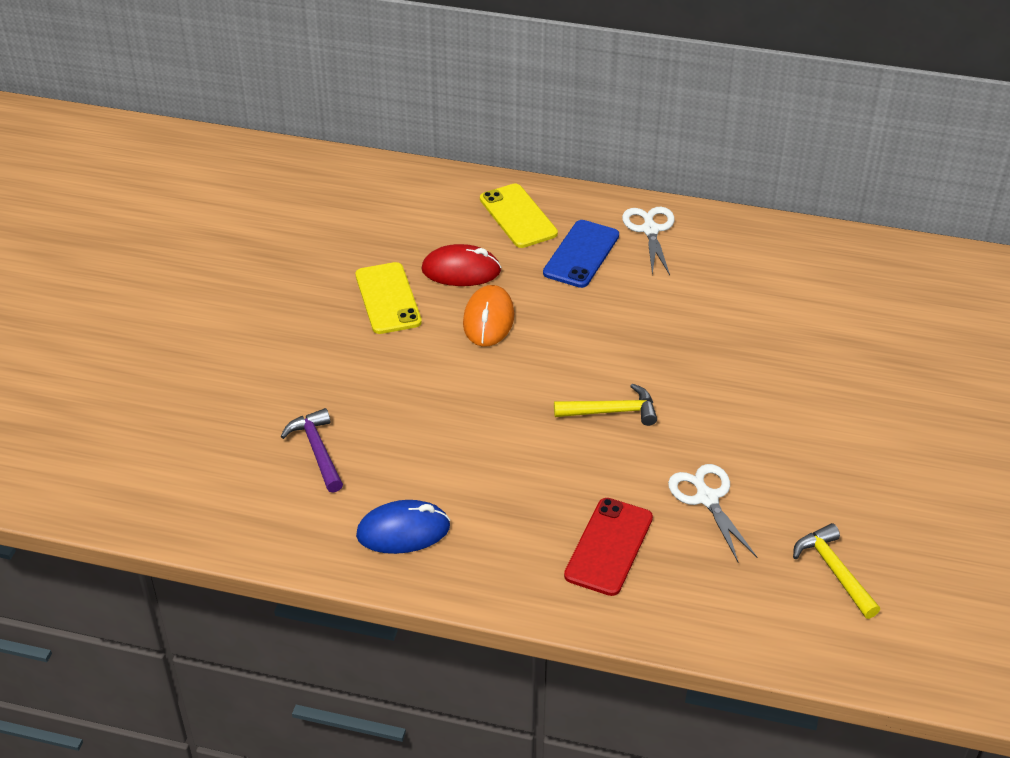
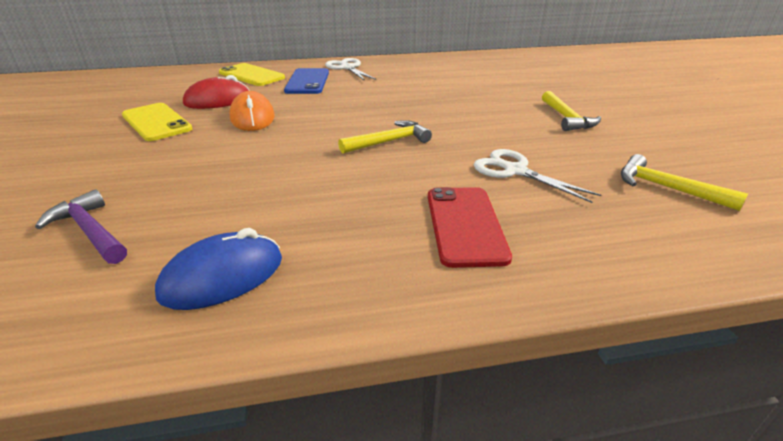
camera: 25 degrees left, 10 degrees down
none -> yellow hammer [542,91,601,131]

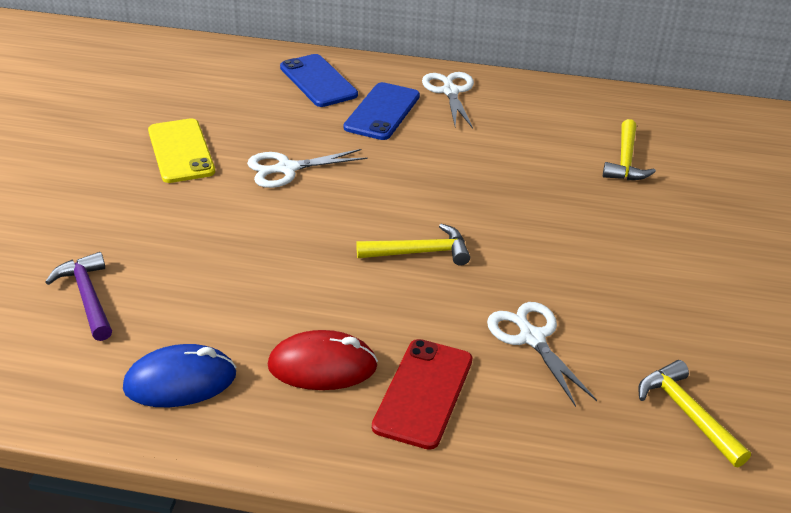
camera: 20 degrees right, 5 degrees up
red mouse [183,75,250,109] -> red mouse moved to [268,330,378,390]
yellow phone [219,63,285,86] -> blue phone [280,54,358,107]
orange mouse [229,91,274,131] -> white scissors [247,149,367,188]
yellow hammer [542,91,601,131] -> yellow hammer moved to [603,119,656,180]

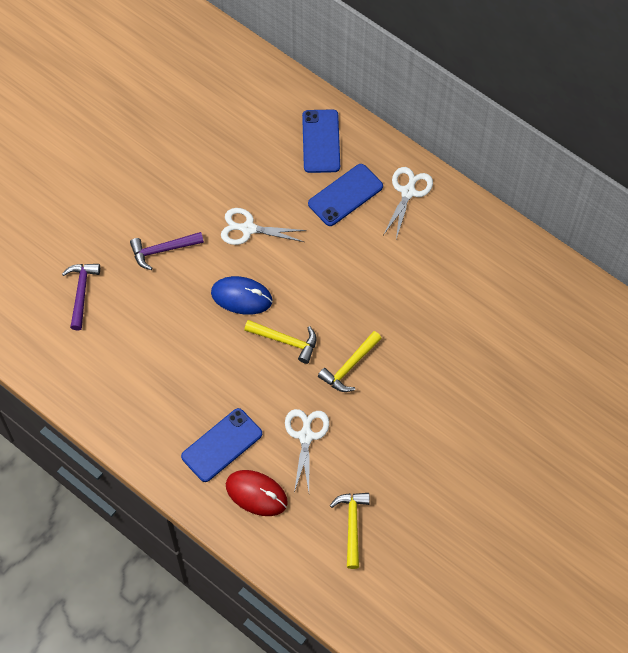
camera: 30 degrees right, 25 degrees up
blue mouse [123,344,236,407] -> blue mouse moved to [211,276,272,315]
yellow phone [148,118,215,183] -> none
red mouse [268,330,378,390] -> red mouse moved to [226,470,288,516]
red phone [372,339,473,450] -> blue phone [181,408,262,482]
yellow hammer [603,119,656,180] -> yellow hammer moved to [318,331,382,392]
none -> purple hammer [130,232,204,270]

